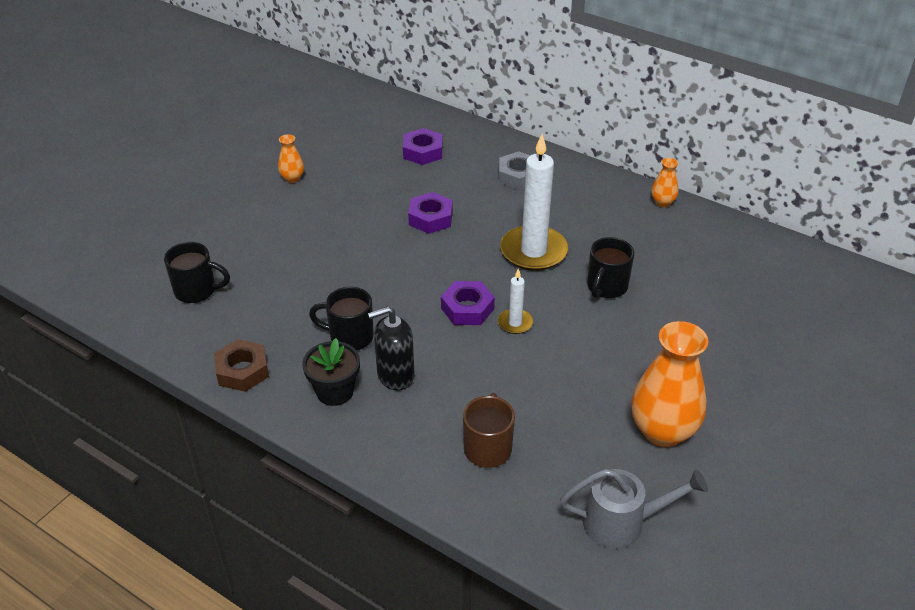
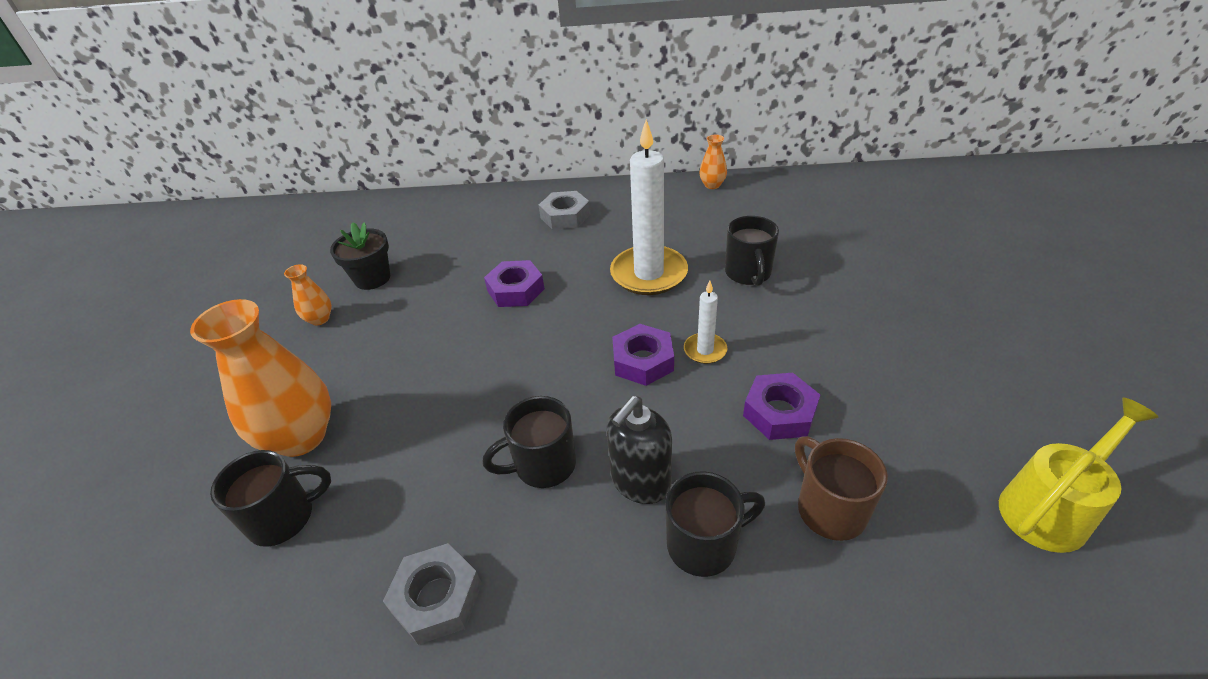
camera: 30 degrees left, 0 degrees up
brown nut [214,339,269,392] -> grey nut [383,543,482,645]
black flower pot [302,338,360,406] -> black flower pot moved to [330,222,390,290]
purple nut [403,128,443,165] -> purple nut moved to [743,373,820,440]
grey watering can [560,469,708,549] -> yellow watering can [999,398,1159,553]
orange vase [631,321,708,447] -> orange vase moved to [190,299,331,457]
none -> black mug [665,471,765,577]

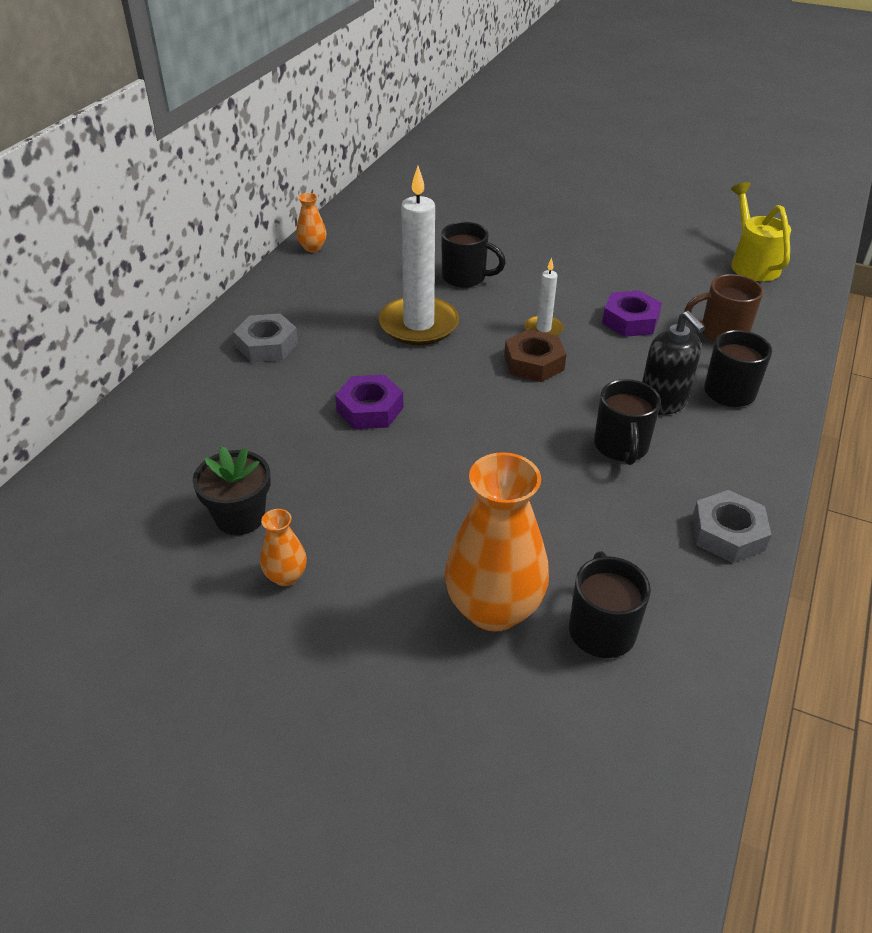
camera: 70 degrees left, 0 degrees up
purple nut [612,324,674,386] -> brown nut [504,329,566,382]

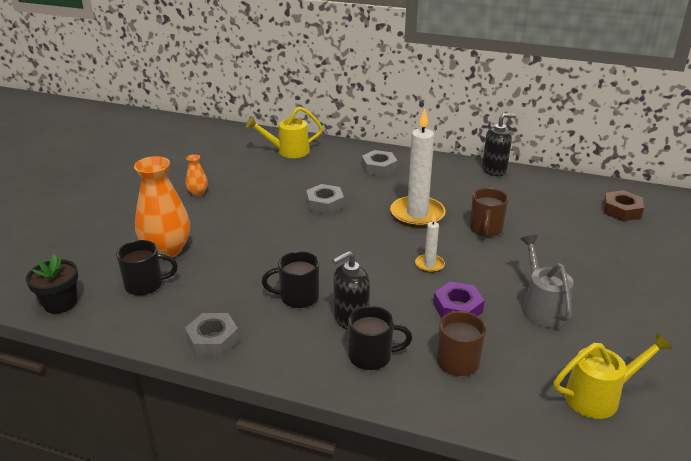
camera: 85 degrees right, 10 degrees down
black flower pot [193,446,271,535] -> black flower pot moved to [26,254,78,314]
orange vase [296,193,326,252] -> black soap dispenser [482,113,516,176]
purple nut [335,375,403,429] -> grey nut [306,184,344,215]
black mug [441,222,506,288] -> brown mug [470,188,509,237]
brown nut [504,329,566,382] -> brown nut moved to [603,190,644,221]
none -> yellow watering can [246,107,323,158]
none -> grey watering can [521,235,574,328]

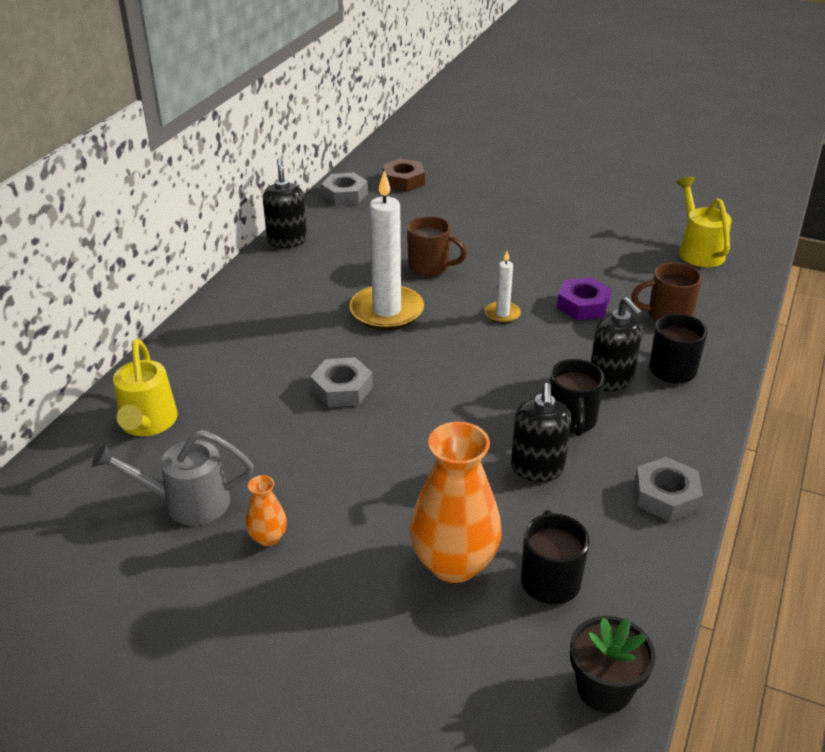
camera: 85 degrees left, 5 degrees up
grey nut [362,150,397,177] -> grey nut moved to [321,172,368,206]
grey watering can [521,235,574,328] -> grey watering can moved to [92,430,254,525]
none -> black soap dispenser [511,383,571,482]

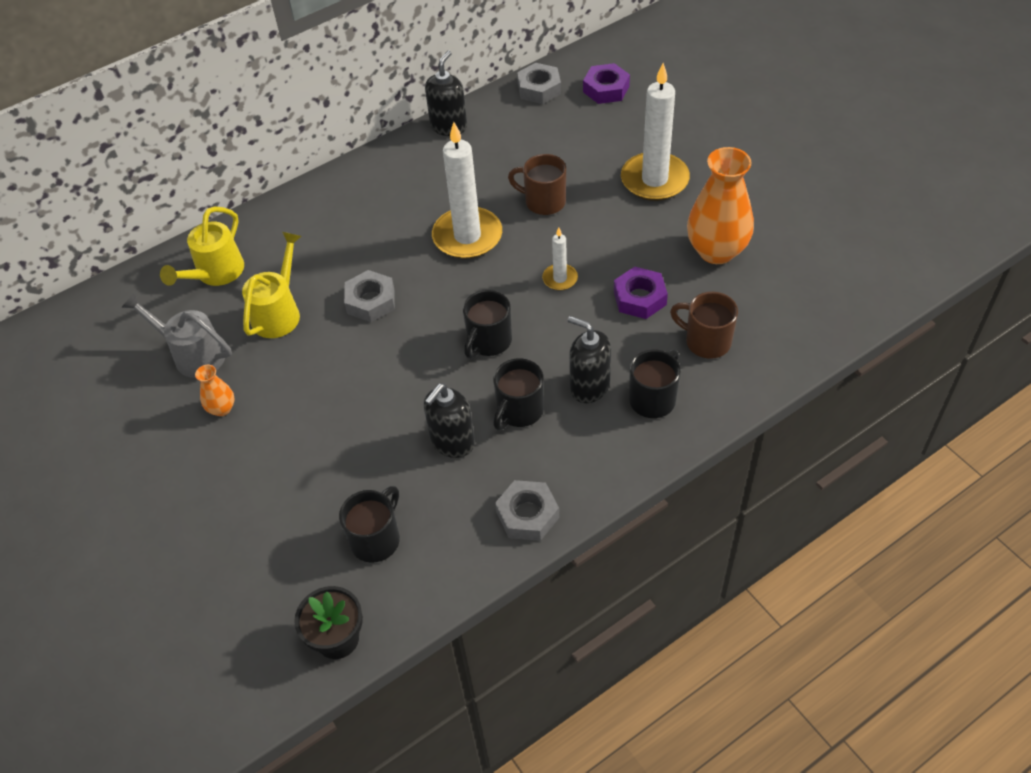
camera: 35 degrees right, 15 degrees up
brown nut [383,159,425,192] -> purple nut [583,63,630,104]
brown mug [407,216,467,276] -> brown mug turned 150 degrees clockwise [508,154,566,215]
orange vase [409,422,502,583] -> orange vase moved to [687,147,754,264]
black soap dispenser [591,297,643,391] -> black soap dispenser turned 120 degrees clockwise [567,316,611,403]
yellow watering can [676,177,731,267] -> yellow watering can moved to [242,232,302,338]
none -> black mug [463,290,512,359]
none -> white candle [621,63,690,201]

